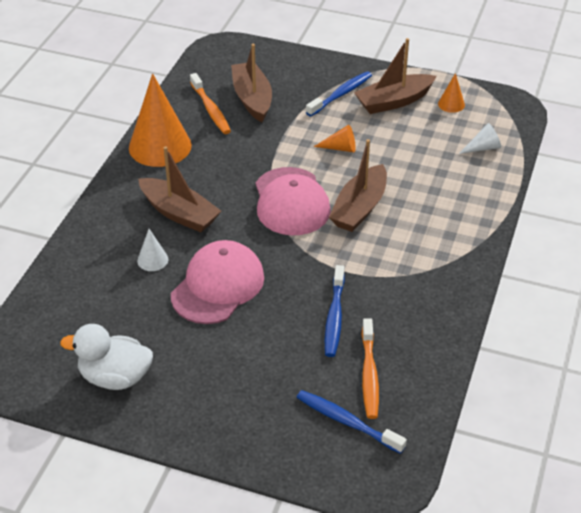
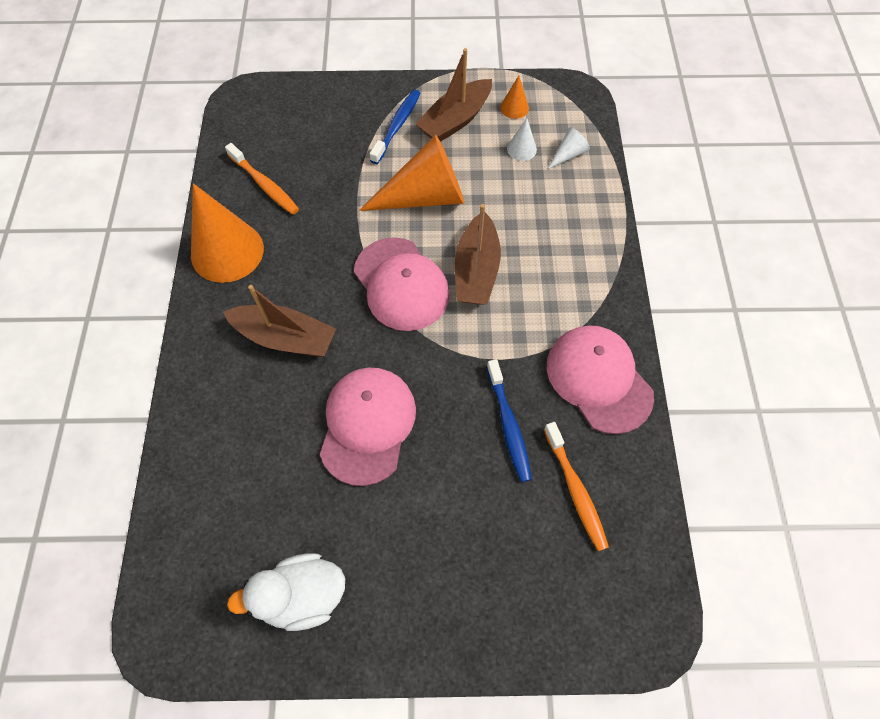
camera: 20 degrees left, 20 degrees up
white cone [137,229,168,271] -> white cone moved to [507,118,537,161]
brown boat [231,44,272,122] -> none
blue toothbrush [296,390,407,454] -> none
orange cone [314,125,356,152] -> orange cone [359,135,464,211], size x2.24
none -> pink cap [547,325,654,434]

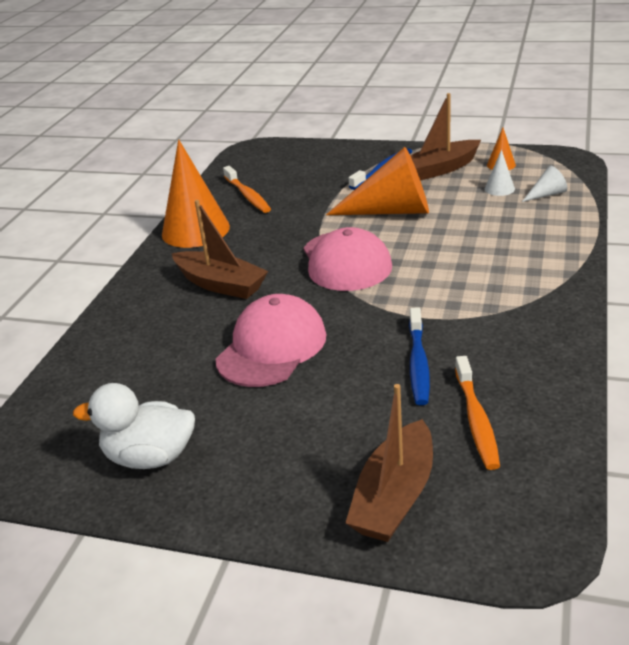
camera: 20 degrees right, 30 degrees down
brown boat [455,204,501,305] -> brown boat moved to [345,384,433,542]
pink cap [547,325,654,434] -> none

